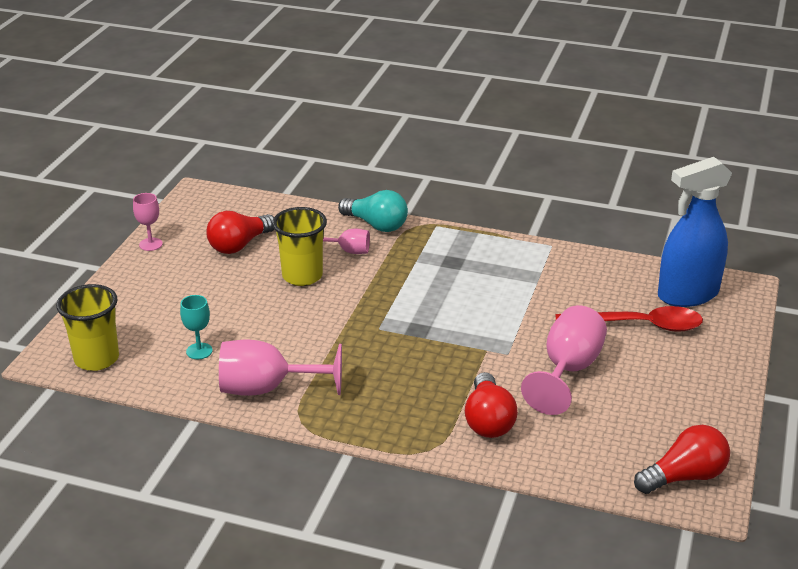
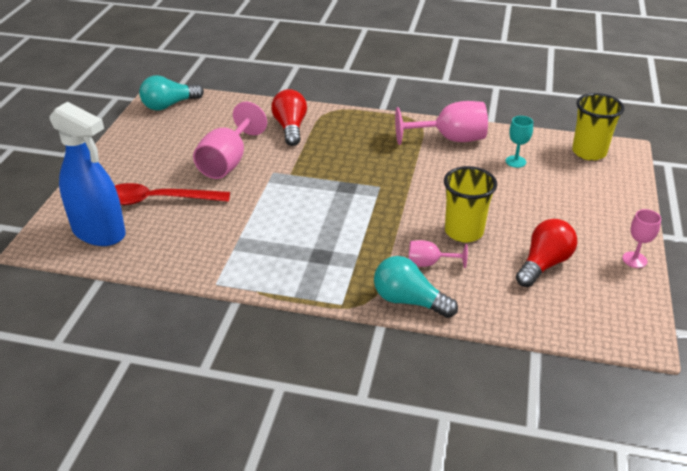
camera: 175 degrees right, 5 degrees up
red light bulb [634,425,730,494] -> turquoise light bulb [139,75,204,110]
blue spray bottle [658,157,732,307] -> blue spray bottle turned 60 degrees clockwise [49,102,126,246]

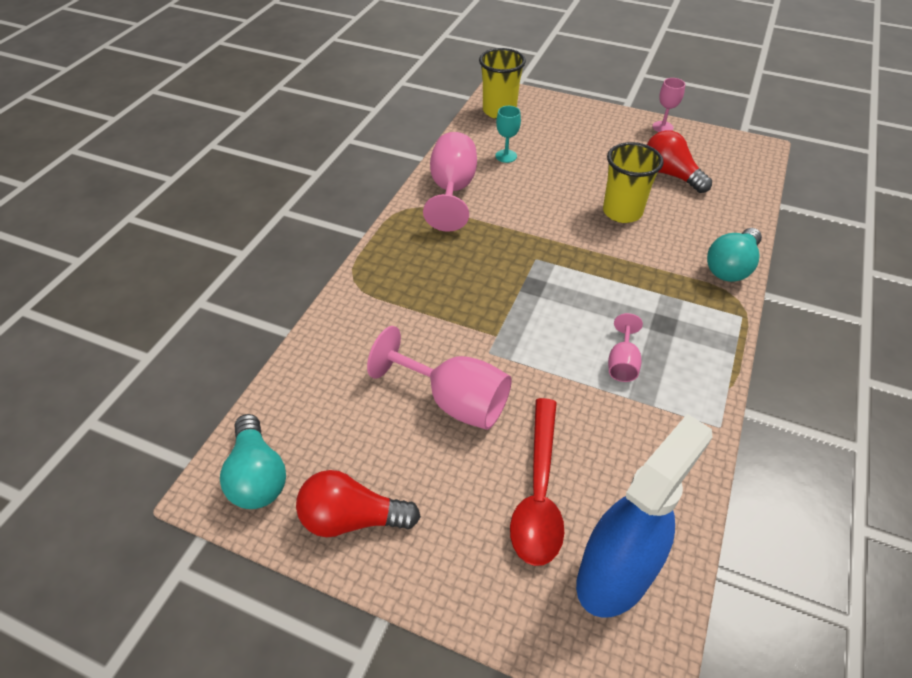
camera: 80 degrees left, 10 degrees up
red light bulb [271,89,307,146] -> red light bulb moved to [296,470,421,537]
pink goblet [409,240,468,268] -> pink goblet moved to [608,313,643,382]

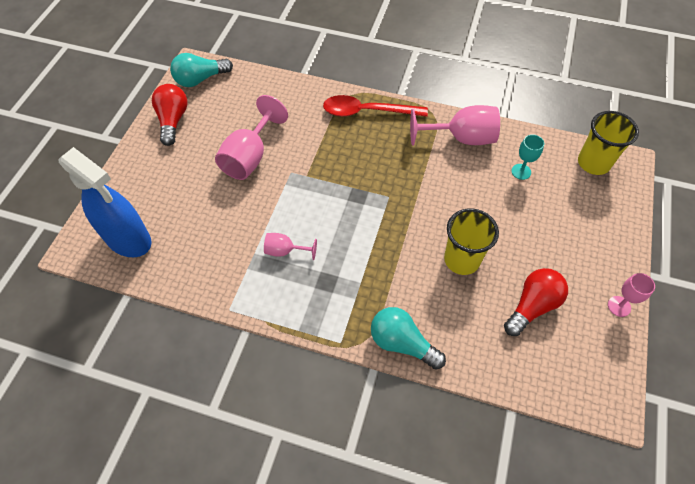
camera: 85 degrees right, 10 degrees up
red spoon [510,398,564,566] -> red spoon moved to [323,95,428,117]

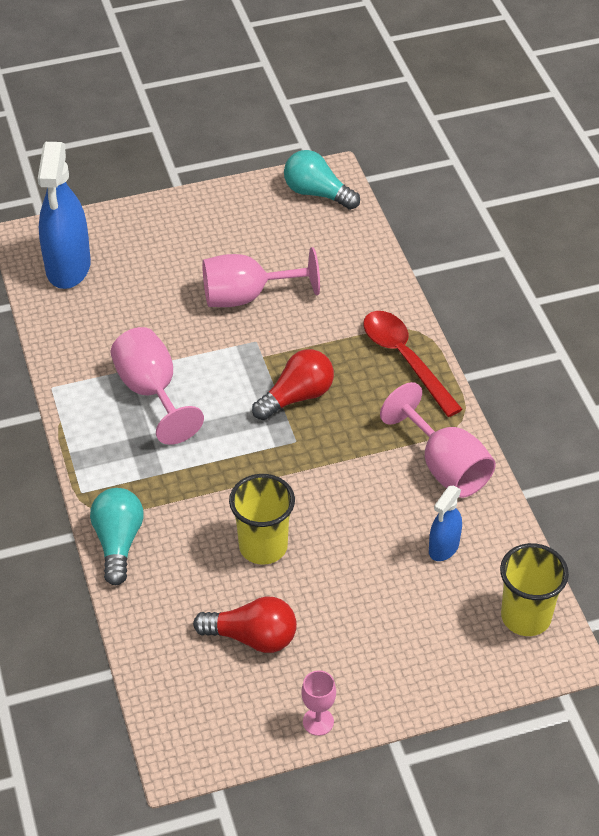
camera: 55 degrees right, 10 degrees down
red light bulb [152,84,187,146] -> red light bulb moved to [252,349,334,420]
pink goblet [264,233,317,260] -> pink goblet [110,327,204,445], size x1.87
turquoise goblet [511,134,544,180] -> blue spray bottle [429,486,462,561]

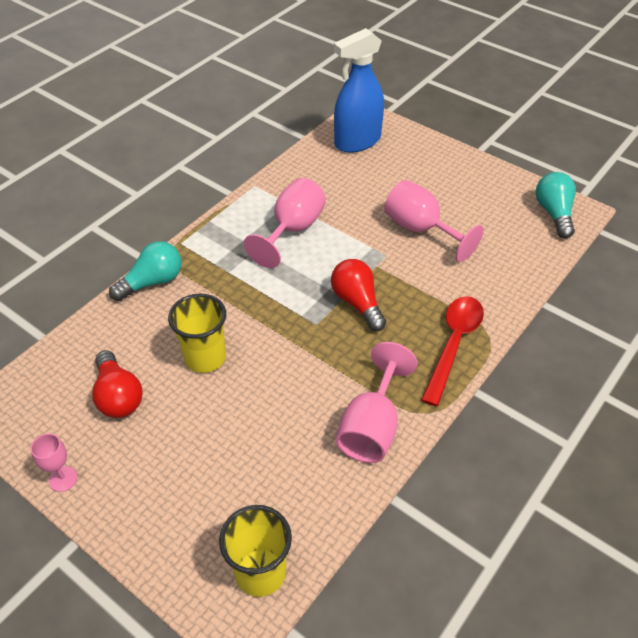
camera: 55 degrees right, 0 degrees up
red light bulb [252,349,334,420] -> red light bulb turned 135 degrees counterclockwise [331,259,386,331]
blue spray bottle [429,486,462,561] -> none

